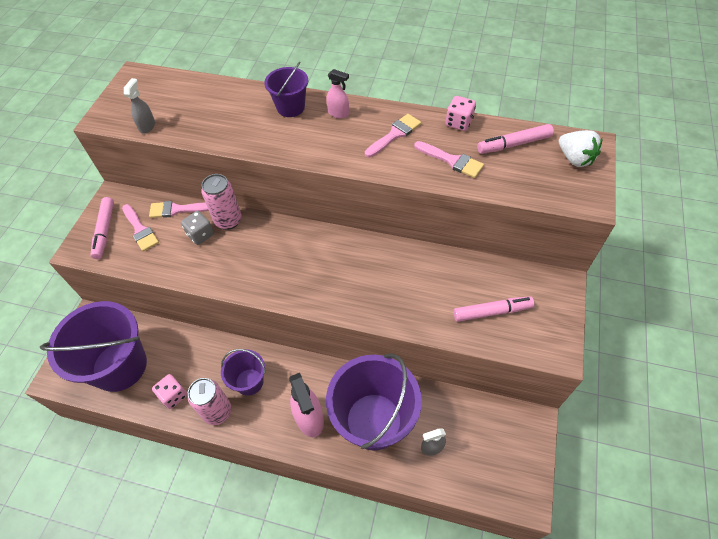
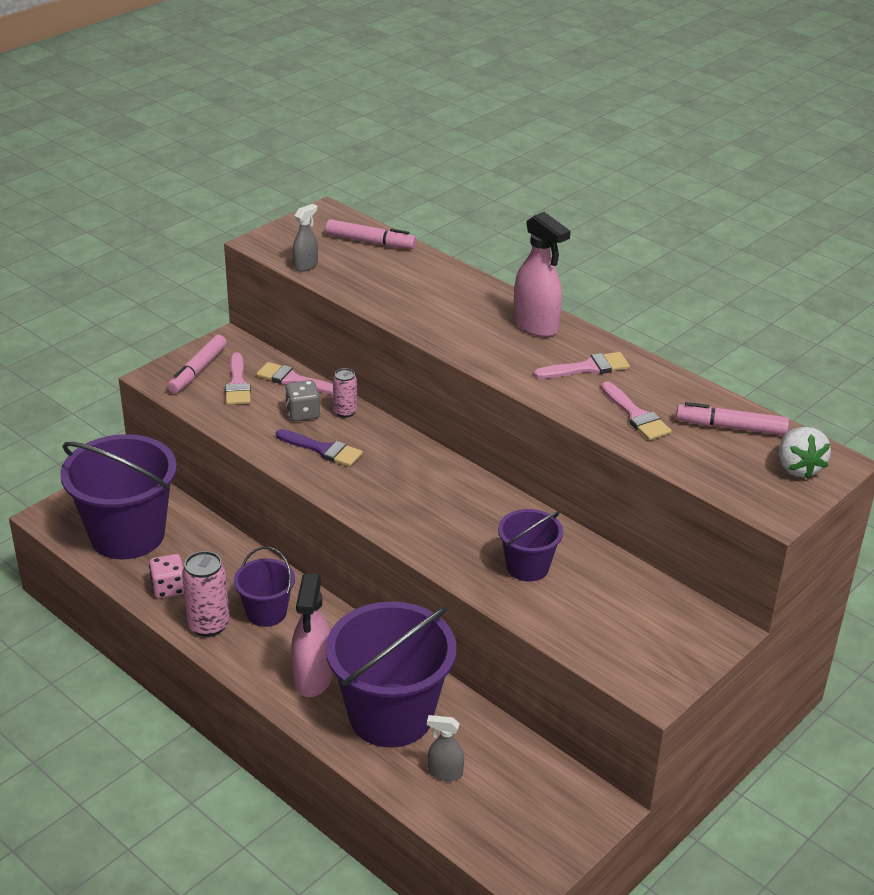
camera: 25 degrees right, 20 degrees down
pink can [201,174,242,230] -> pink can [333,368,357,418], size x0.60
purple bucket [264,62,308,117] -> purple bucket moved to [498,509,563,581]
pink spray bottle [326,69,349,118] -> pink spray bottle [513,212,571,337], size x1.80
pink dice [446,96,476,131] -> none
pink marker [453,296,534,322] -> pink marker moved to [325,219,416,249]
none -> purple brush [276,429,363,467]

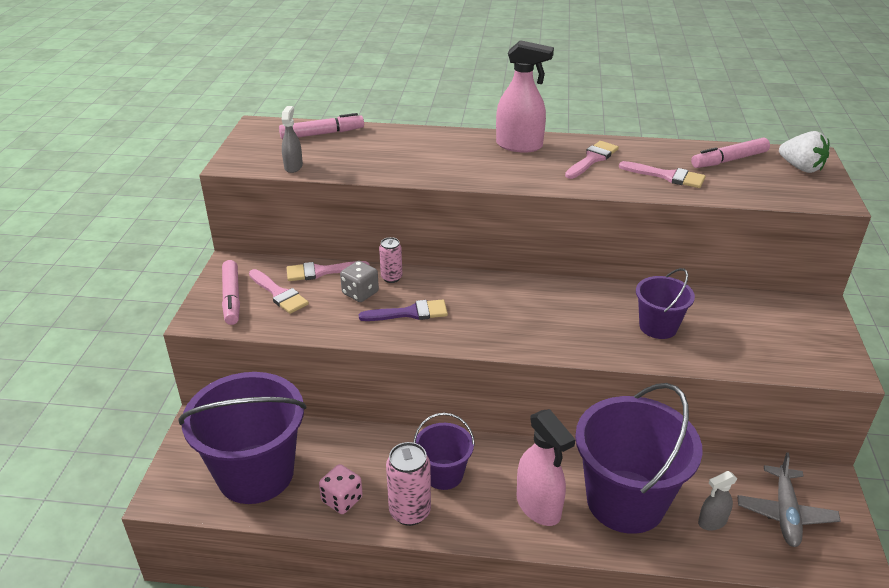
camera: 35 degrees left, 0 degrees up
none -> grey plane [737,452,841,547]

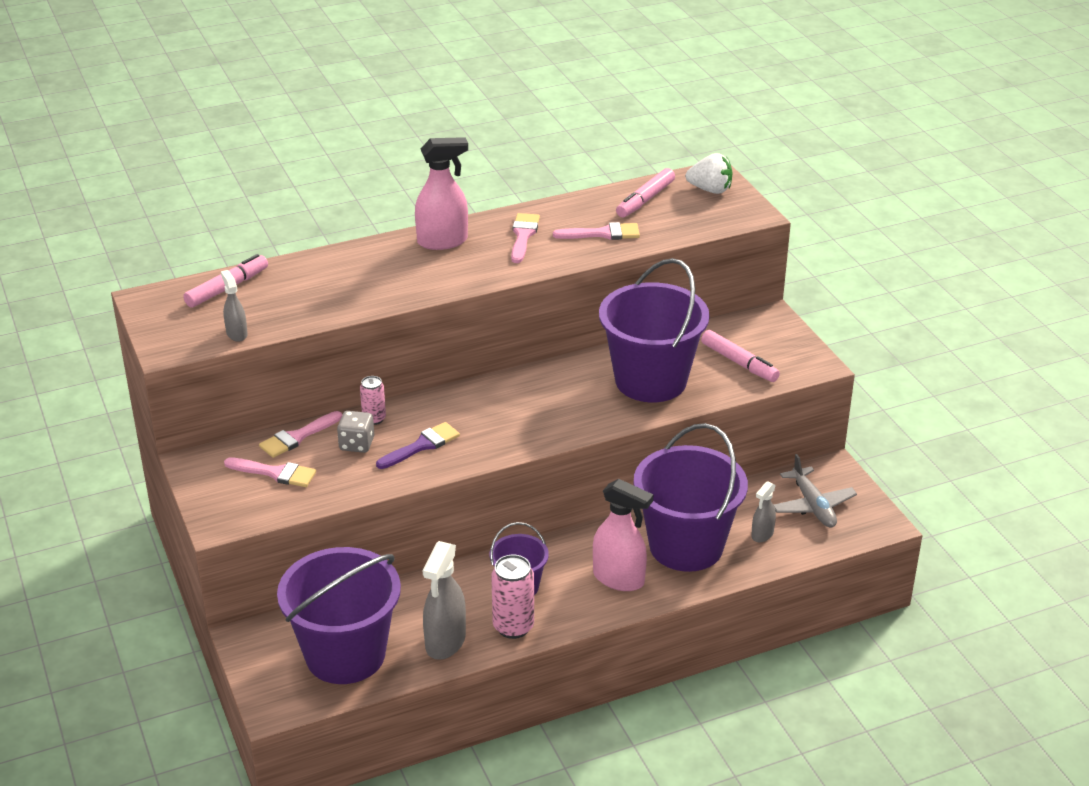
camera: 30 degrees left, 0 degrees up
pink marker [222,260,240,325] -> pink marker moved to [701,330,780,382]
pink dice [319,464,363,514] -> grey spray bottle [423,541,466,660]
purple bucket [636,268,695,339] -> purple bucket [599,258,710,402], size x1.95

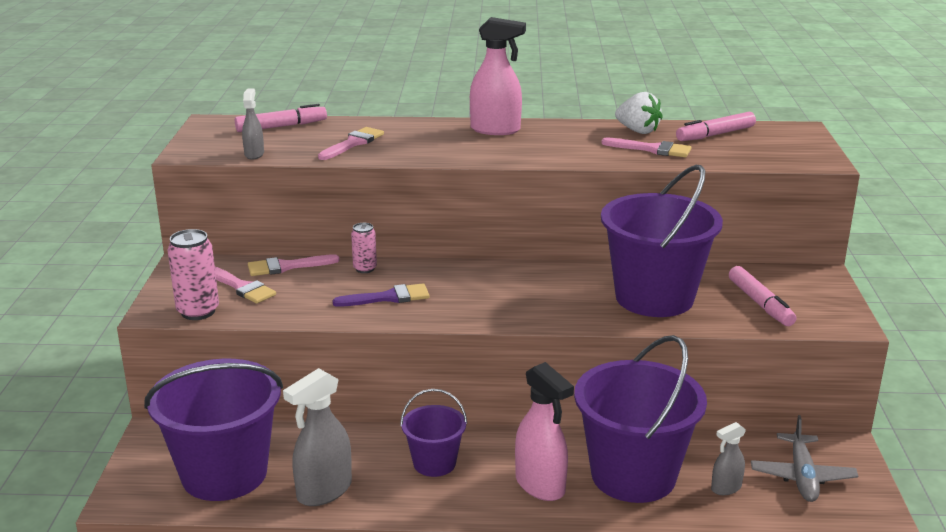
camera: 25 degrees right, 10 degrees down
grey dice [337,411,374,453] -> none
pink can [491,555,534,639] -> pink can moved to [168,229,219,320]
pink brush [511,213,540,263] -> pink brush moved to [318,127,384,160]
white strawberry [686,153,732,194] -> white strawberry moved to [615,92,663,134]

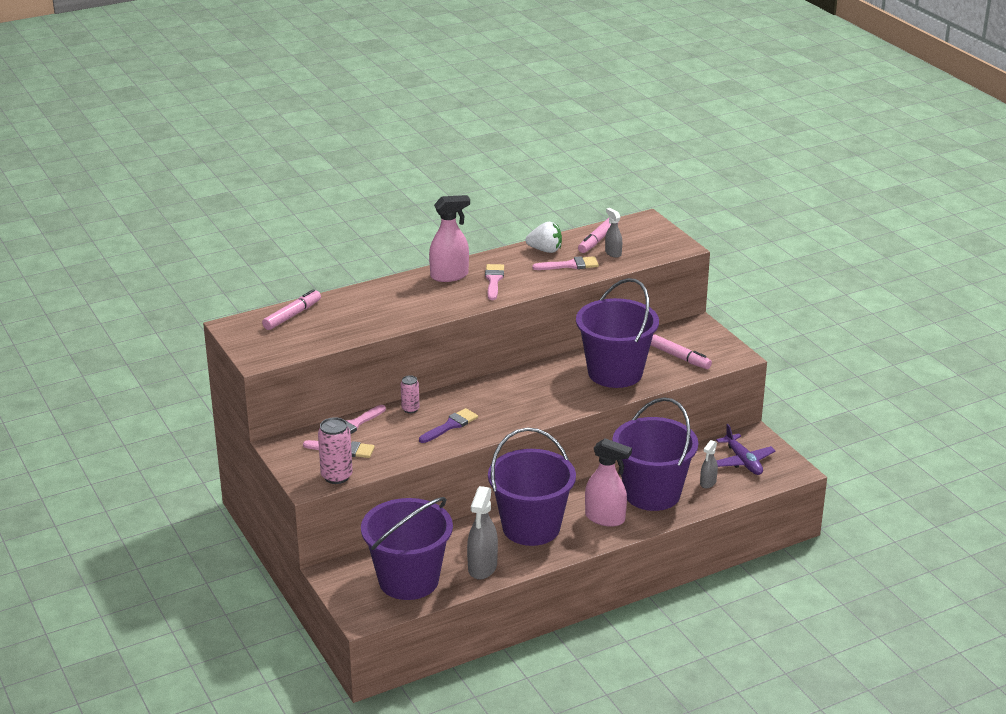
camera: 30 degrees left, 5 degrees up
grey spray bottle [242,89,264,160] -> grey spray bottle moved to [605,208,622,258]
pink brush [318,127,384,160] -> pink brush moved to [485,264,504,300]
purple bucket [400,389,467,477] -> purple bucket [488,428,576,546], size x1.95
grey plane [751,415,858,502] -> purple plane [716,424,775,475]

